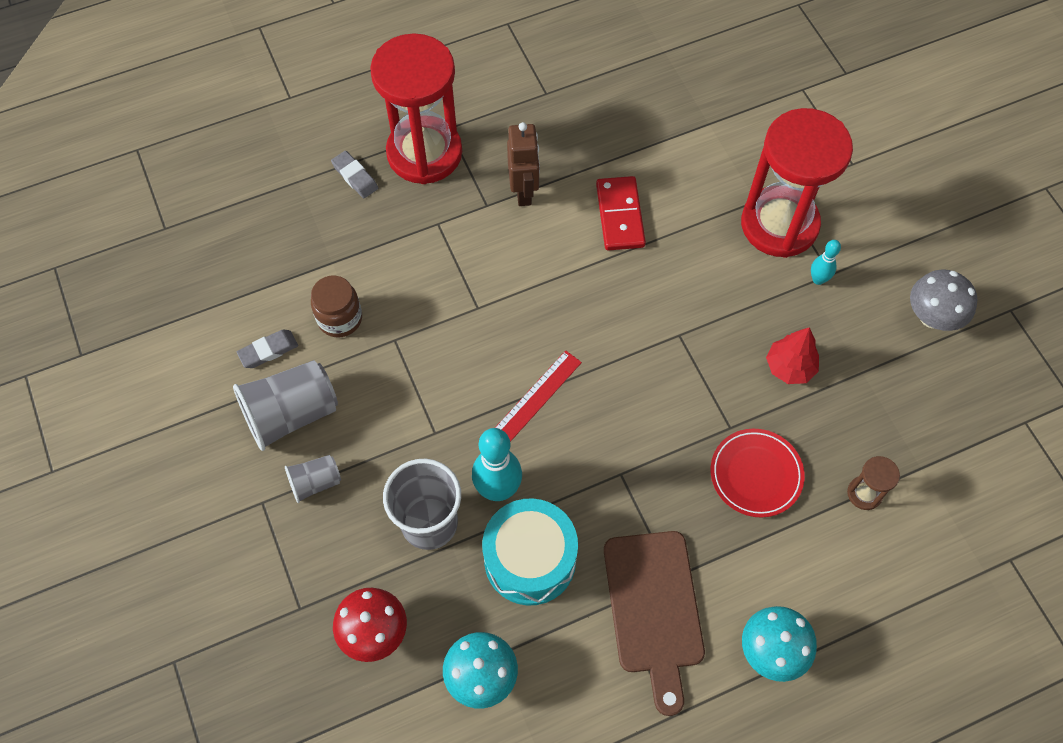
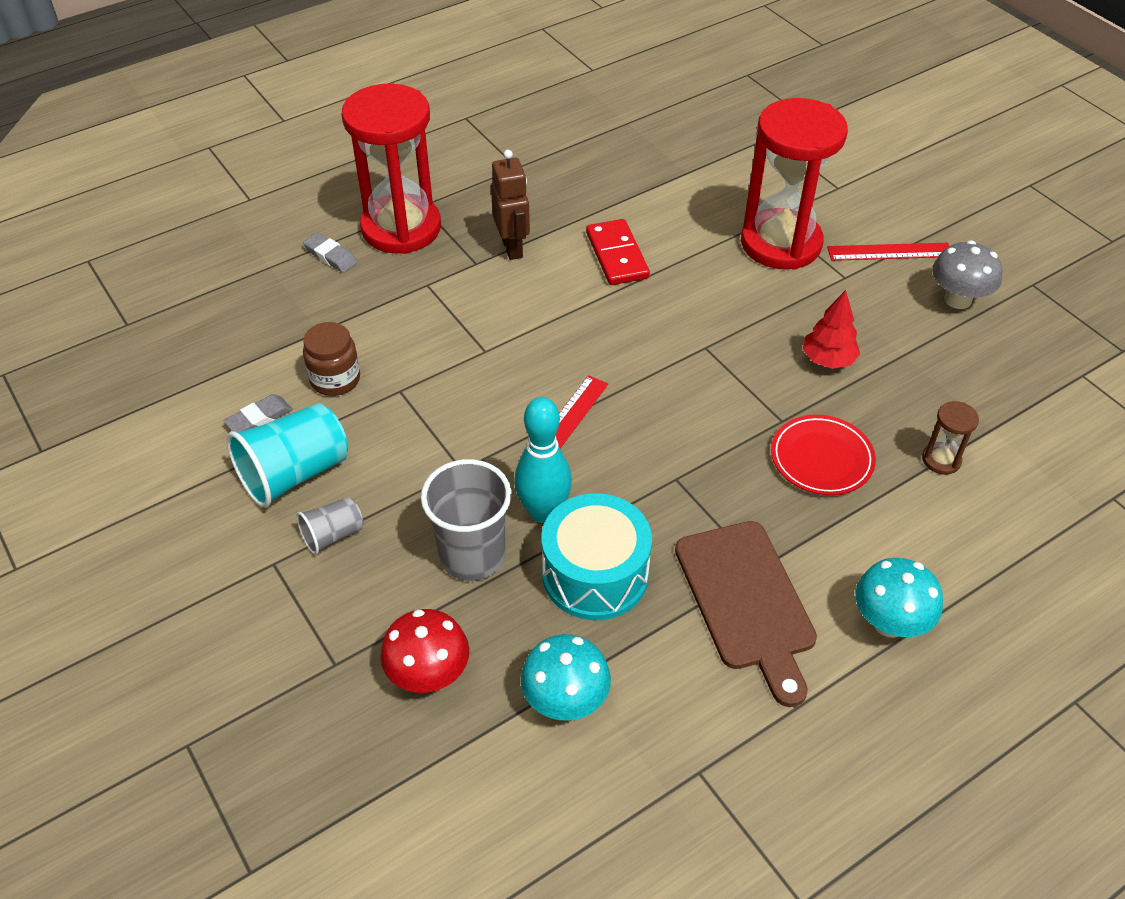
camera: 10 degrees left, 15 degrees down
grey cup [233,360,338,451] -> turquoise cup [227,403,348,508]
turquoise bowling pin [811,240,841,285] -> none
none -> red ruler [827,243,949,261]

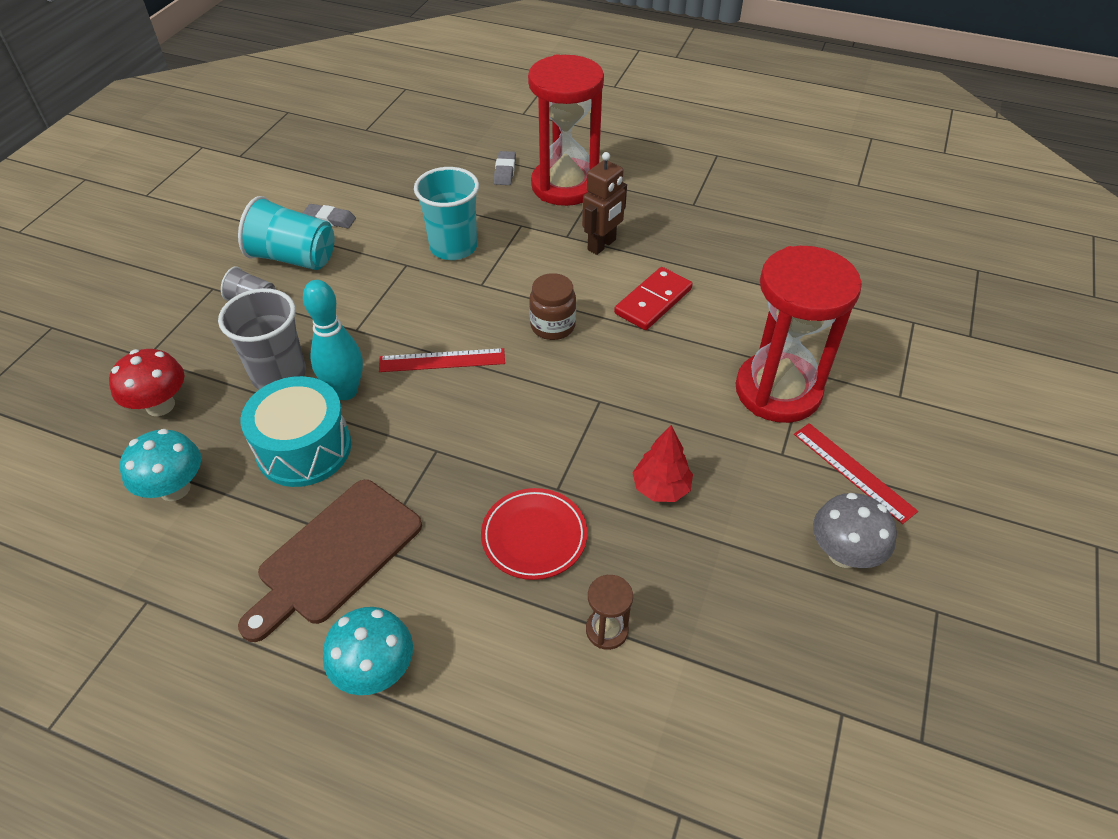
camera: 55 degrees right, 0 degrees up
brown jar [303,322,360,396] -> brown jar moved to [529,273,576,340]
none -> turquoise cup [414,167,479,260]

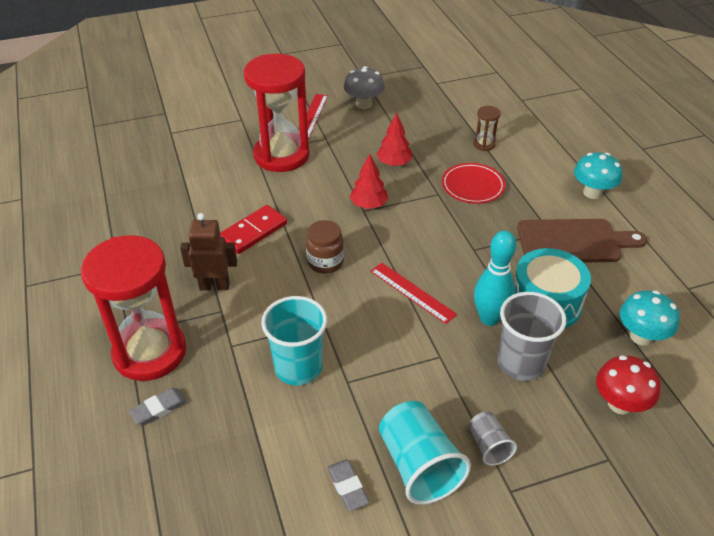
camera: 130 degrees left, 5 degrees down
red domino [614,267,693,330] -> red domino turned 45 degrees counterclockwise [220,205,287,254]
none -> red tree [350,154,388,209]

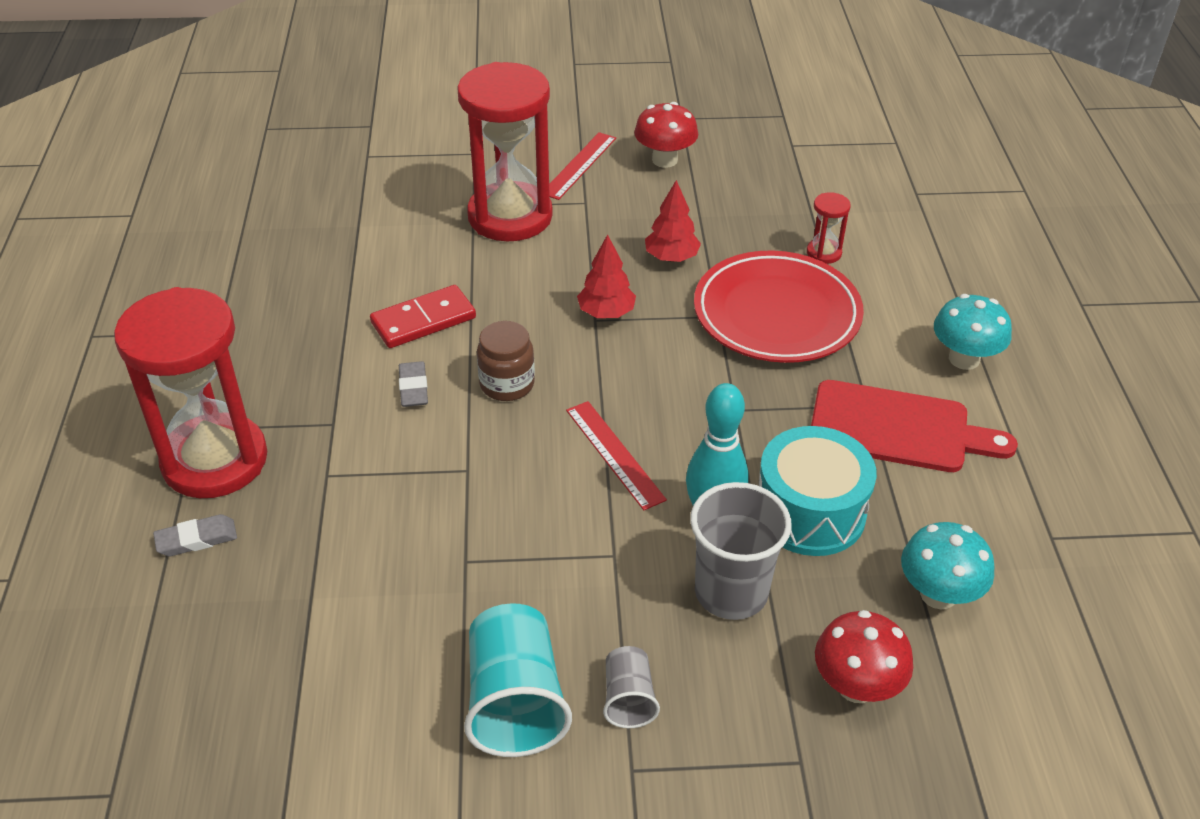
camera: 15 degrees right, 0 degrees up
brown robot [180,213,237,290] -> none
turquoise cup [261,296,327,386] -> none
grey eraser [327,459,369,511] -> grey eraser moved to [399,361,428,407]
grey mushroom [344,66,385,109] -> red mushroom [634,102,698,168]
red plate [442,163,505,204] -> red plate [694,251,864,363], size x1.69
brown hourglass [473,106,501,151] -> red hourglass [807,192,851,264]
brown cutting board [517,219,647,263] -> red cutting board [811,380,1018,472]

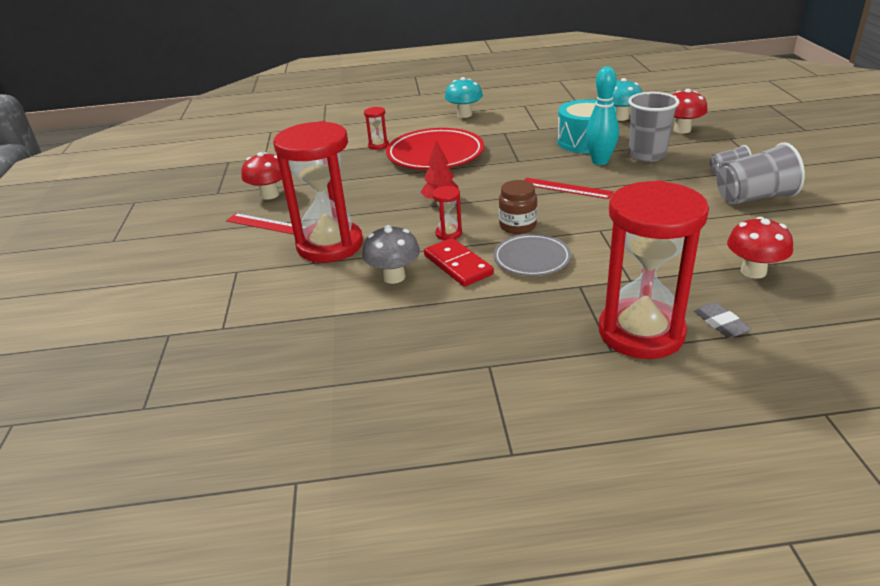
camera: 90 degrees left, 10 degrees down
grey eraser [399,361,428,407] -> grey plate [494,234,571,276]
turquoise cup [464,603,572,757] -> grey cup [717,142,805,205]
red ruler [566,401,667,510] -> red ruler turned 60 degrees clockwise [525,178,614,199]
red tree [645,180,701,262] -> none
red cutting board [811,380,1018,472] -> none
none -> grey mushroom [362,225,420,284]
none -> red hourglass [432,186,462,240]
none -> red mushroom [727,217,793,279]

